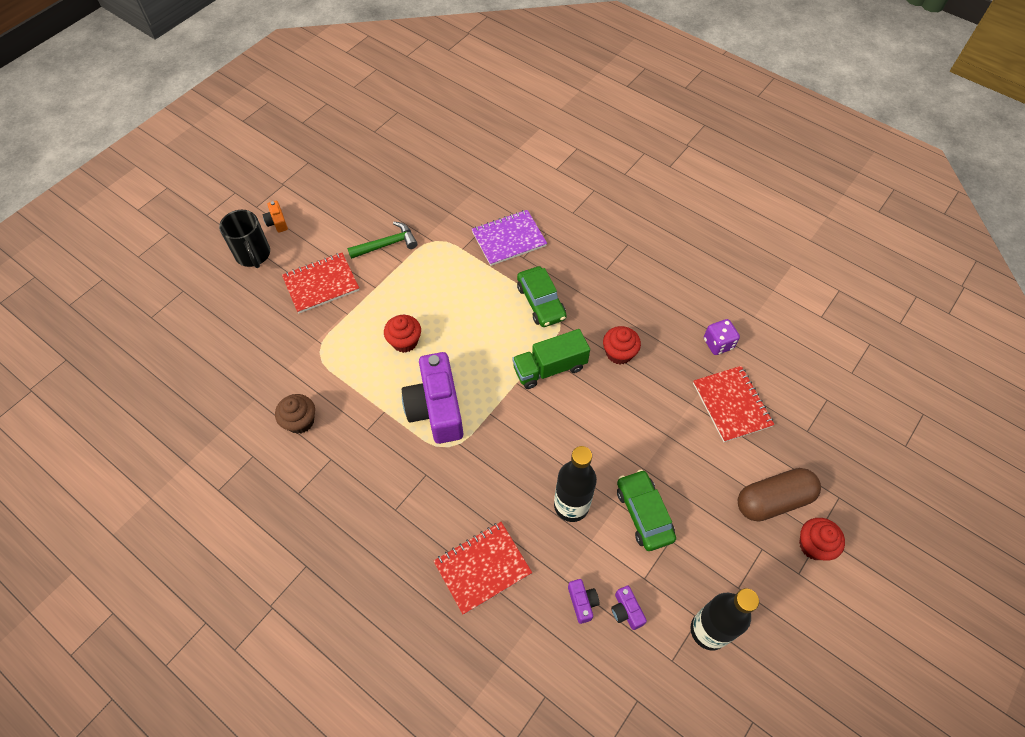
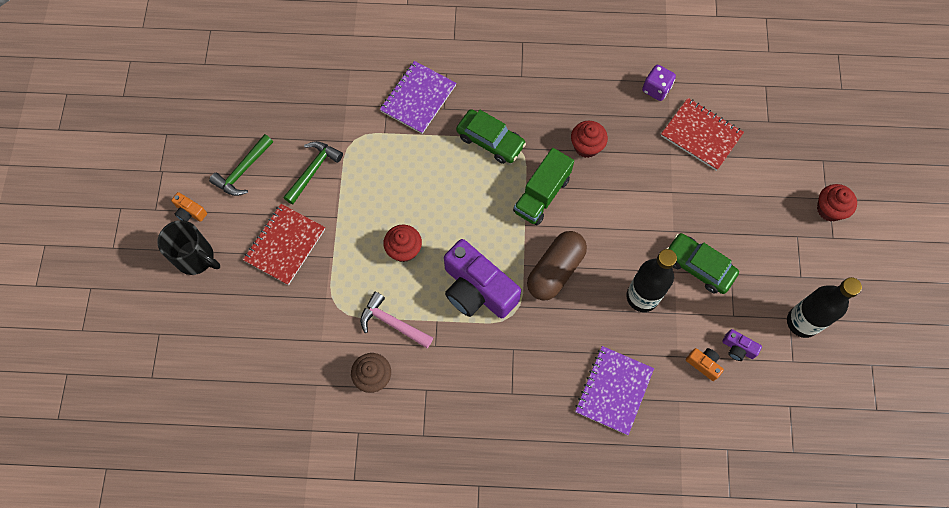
camera: 35 degrees left, 10 degrees up
red notebook [434,522,532,615] -> purple notebook [575,346,654,435]
purple camera [568,579,599,624] -> orange camera [686,348,724,381]
brown capsule [738,468,821,522] -> brown capsule moved to [527,231,587,301]
none -> green hammer [209,134,273,196]
none -> pink hammer [360,292,433,348]

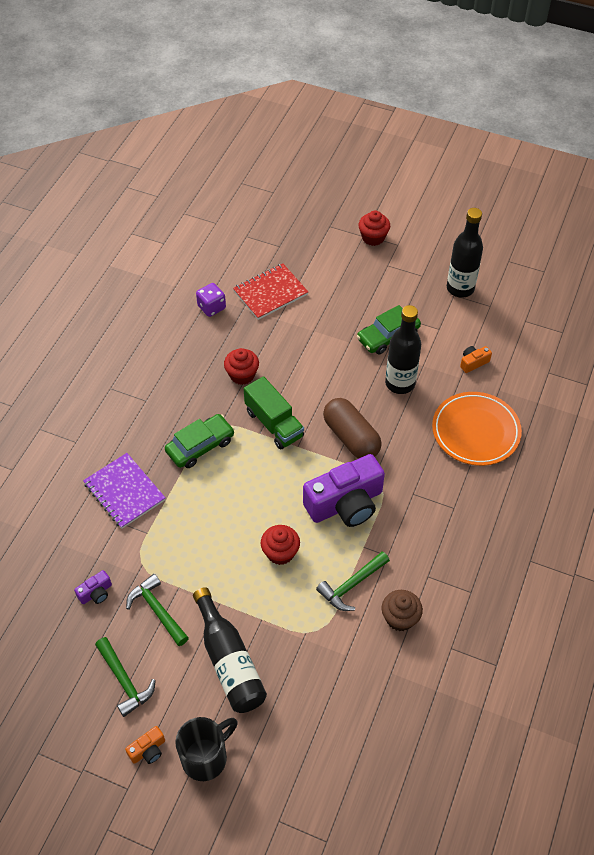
camera: 70 degrees left, 15 degrees down
red notebook [243,204,325,285] -> black bottle [193,587,267,713]
pink hammer [360,292,433,348] -> green hammer [316,551,390,611]
purple notebook [575,346,654,435] -> orange plate [432,392,522,466]
purple camera [722,329,762,361] -> purple camera moved to [74,570,112,604]

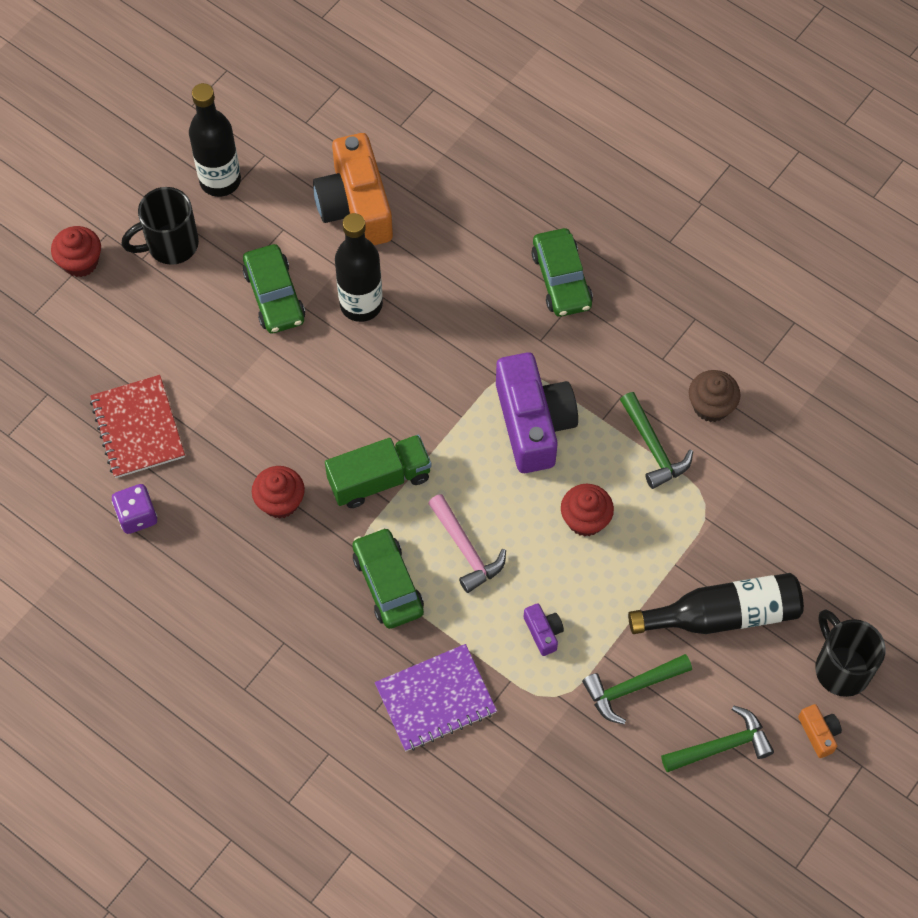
camera: 75 degrees left, 10 degrees up
purple camera [74,570,112,604] -> purple camera moved to [524,603,564,656]
brown capsule [323,398,382,459] -> none
orange plate [432,392,522,466] -> none
orange camera [460,346,492,373] -> orange camera [313,133,393,245], size x2.37
none -> black mug [121,187,199,265]
none -> pink hammer [428,494,506,593]
none -> green car [532,228,593,317]

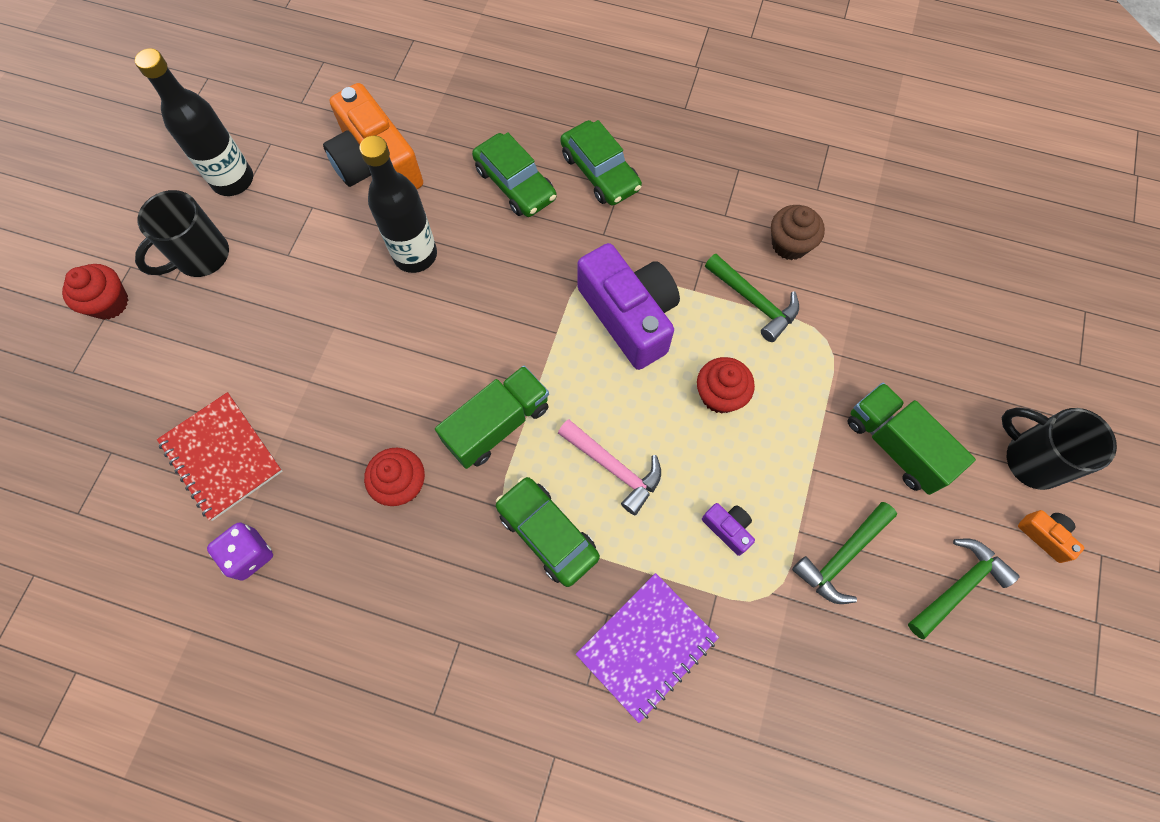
camera: 20 degrees left, 5 degrees up
green car [242,244,305,333] -> green car moved to [472,132,557,217]
black bottle [628,573,804,634] -> green truck [847,383,976,495]

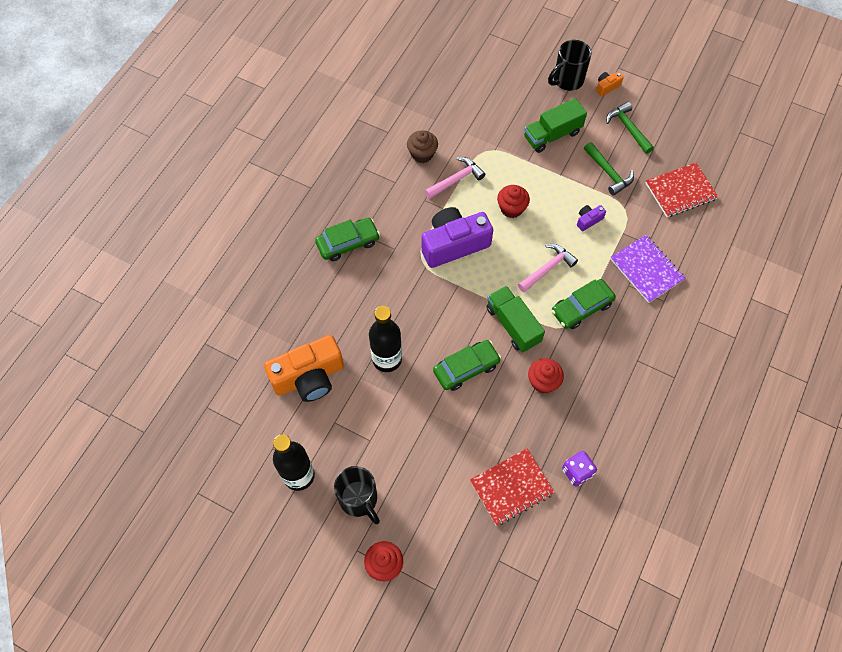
camera: 80 degrees left, 5 degrees down
green car [472,132,557,217] -> green car moved to [433,340,501,391]
green hammer [705,254,799,342] -> pink hammer [425,157,486,199]
none -> red notebook [646,162,719,217]

